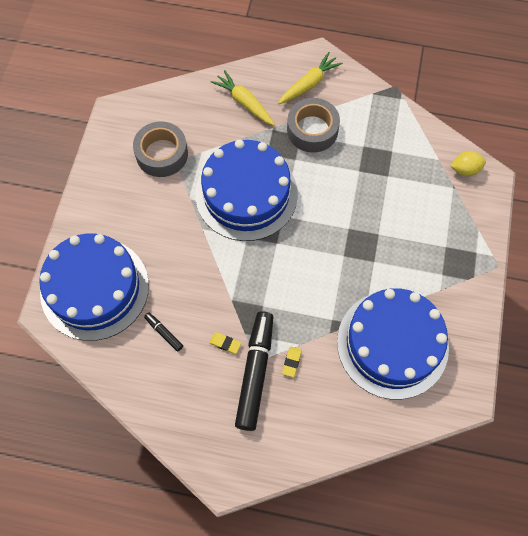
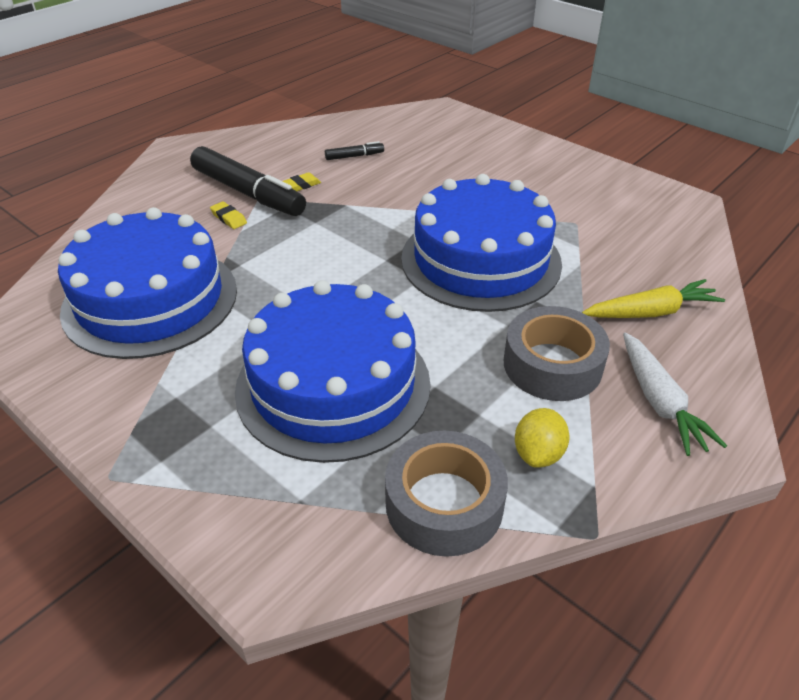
camera: 120 degrees right, 25 degrees down
blue cake [39,233,149,341] -> blue cake moved to [235,280,430,463]
grey tape [133,121,188,177] -> grey tape moved to [385,431,508,557]
yellow carrot [278,52,343,104] -> white carrot [623,332,727,456]
yellow lemon [451,151,486,176] -> yellow lemon moved to [515,408,569,468]

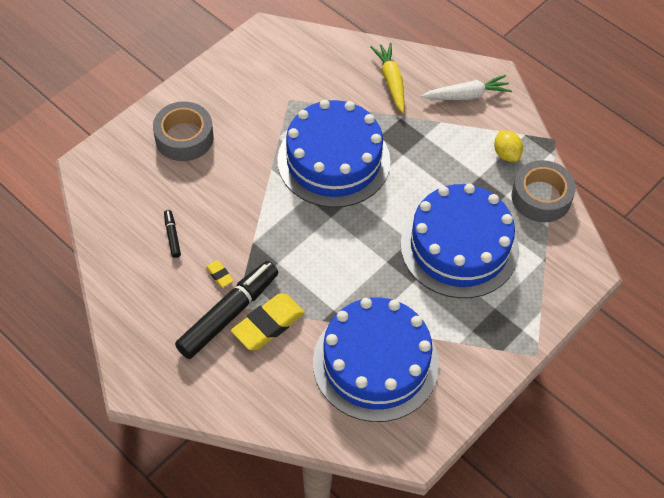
camera: 90 degrees left, 15 degrees up
yellow eraser [210,201,247,229] -> yellow eraser [231,293,305,350], size x2.16
grey tape [504,306,610,401] -> grey tape moved to [153,101,214,161]
yellow lemon [515,408,569,468] -> yellow lemon turned 45 degrees clockwise [494,130,523,162]

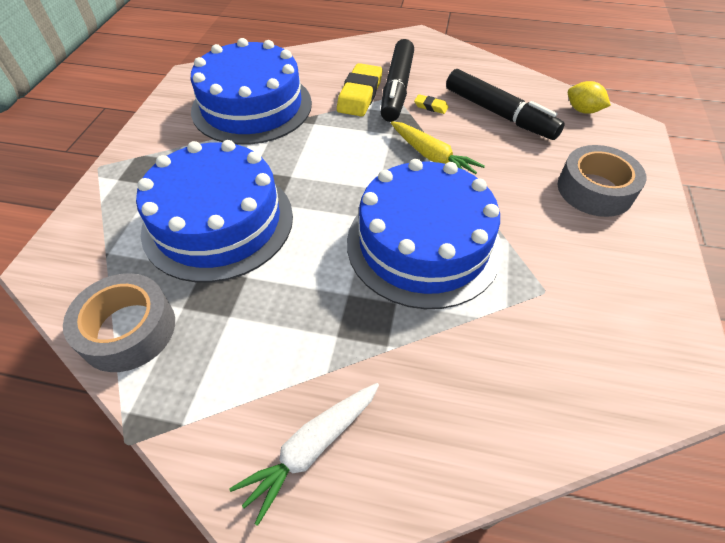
camera: 150 degrees right, 5 degrees down
black marker [164,210,181,258] -> black marker [446,69,565,140], size x2.30
yellow carrot [370,43,405,113] -> yellow carrot moved to [391,121,485,174]
yellow lemon [494,130,523,162] -> yellow lemon moved to [568,81,611,114]

